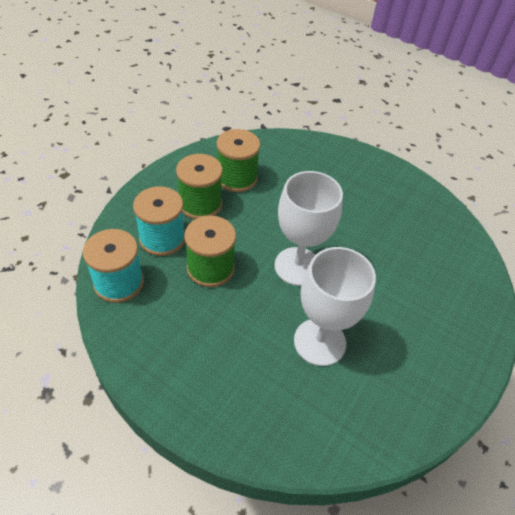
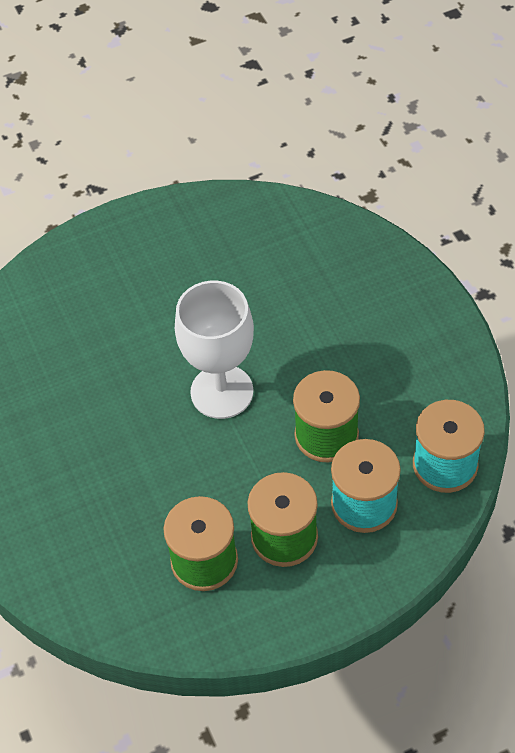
camera: 140 degrees left, 5 degrees up
white goblet [294,247,376,366] -> none

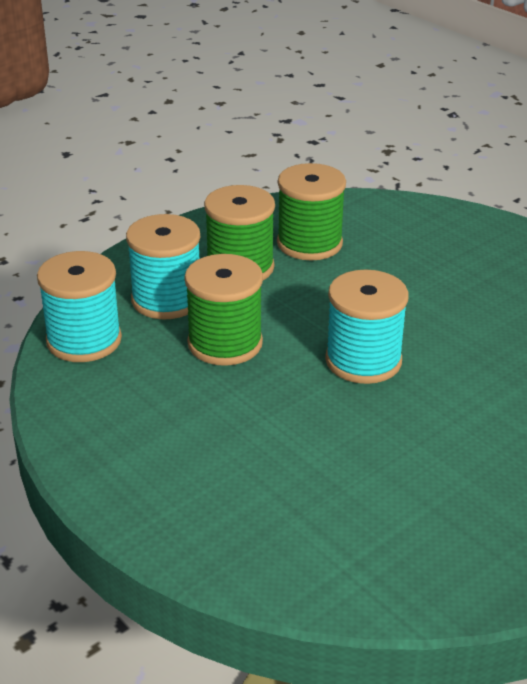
camera: 160 degrees right, 20 degrees down
white goblet [175,281,254,419] -> turquoise spool [325,269,409,384]

